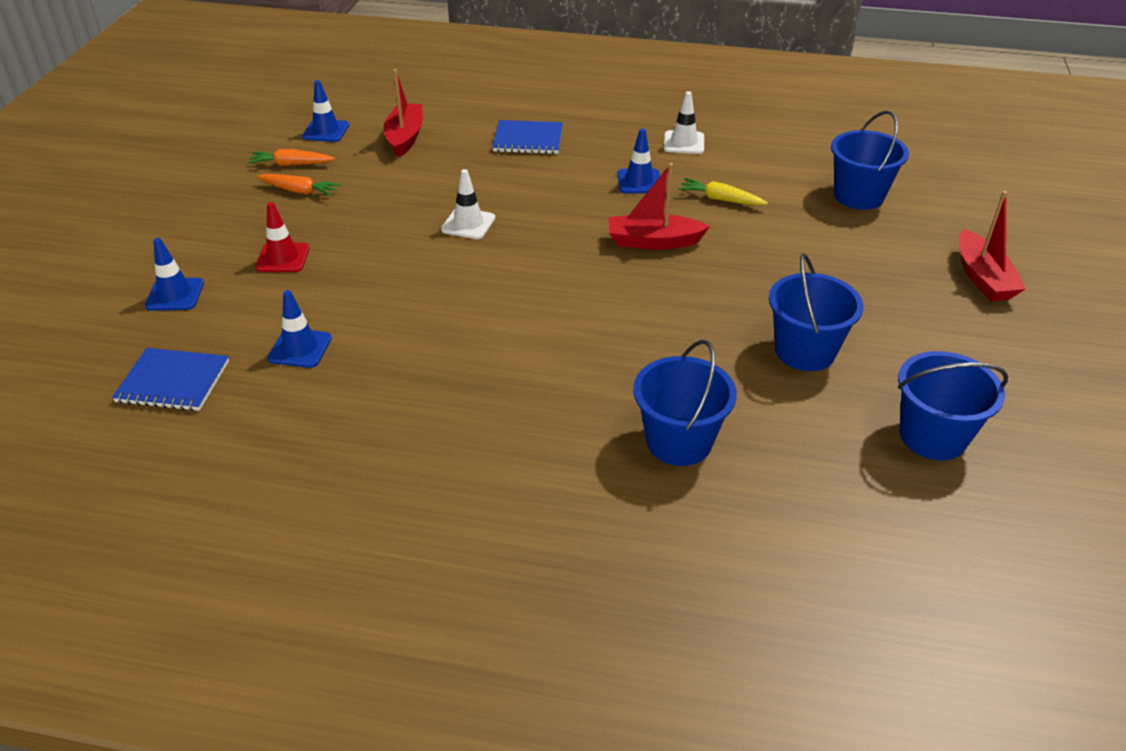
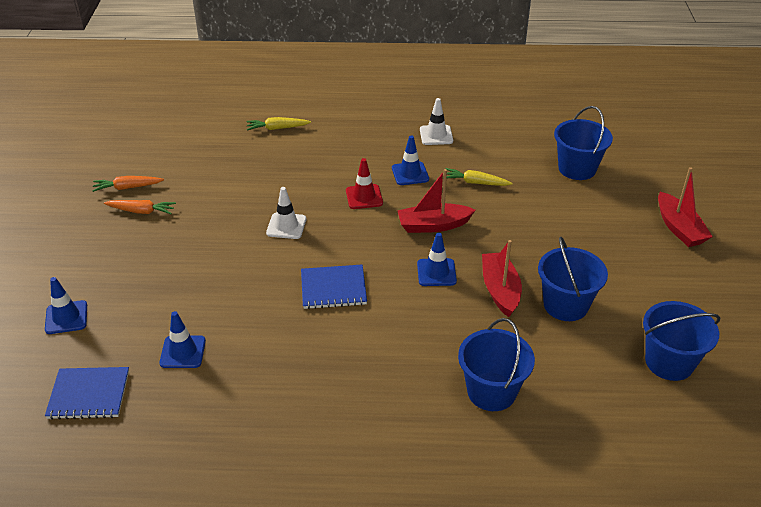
camera: 10 degrees left, 0 degrees up
red traffic cone [255,202,310,272] -> red traffic cone moved to [346,158,383,209]
blue traffic cone [302,80,349,142] -> blue traffic cone moved to [417,233,457,286]
red boat [383,69,423,157] -> red boat moved to [482,240,522,317]
blue notebook [492,120,563,154] -> blue notebook moved to [301,265,367,309]
none -> yellow carrot [246,117,311,130]

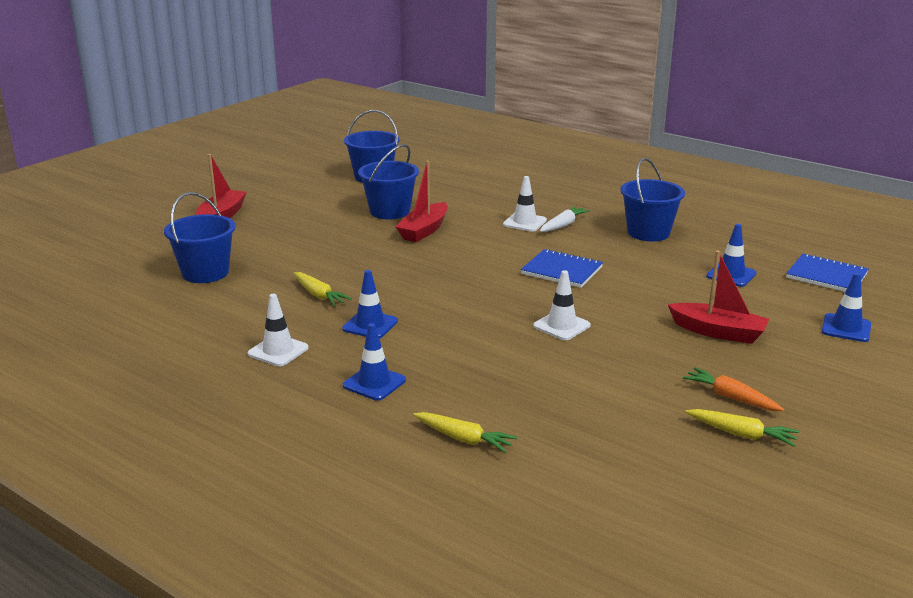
camera: 145 degrees left, 15 degrees down
orange carrot [92,176,164,192] -> yellow carrot [685,409,799,446]
red traffic cone [346,158,383,209] -> none
red boat [397,169,476,233] -> red boat moved to [668,251,769,344]
blue traffic cone [417,233,457,286] -> blue traffic cone moved to [343,323,406,400]
blue bucket [458,318,535,411] -> blue bucket moved to [620,158,685,241]
none -> white traffic cone [503,176,547,232]
none -> white carrot [540,206,590,232]

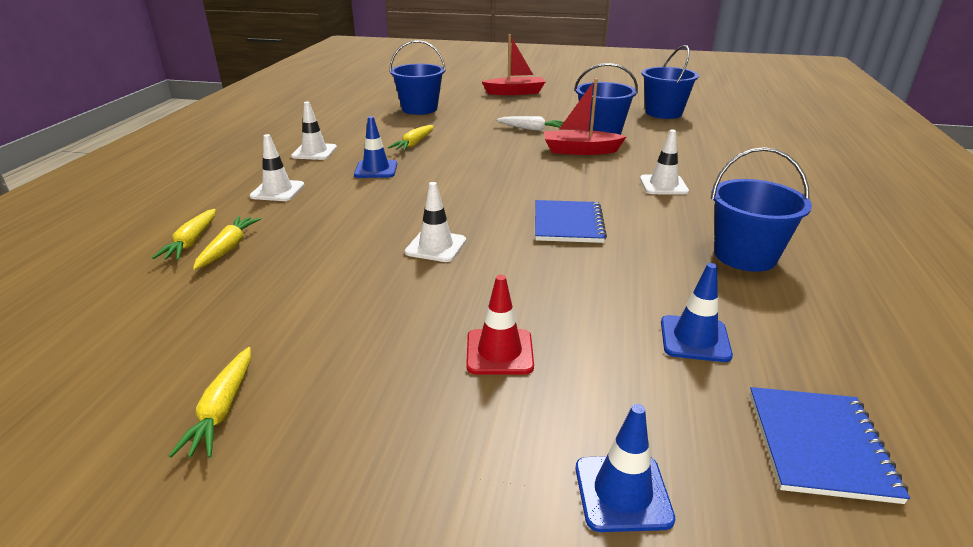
camera: 65 degrees right, 5 degrees up
blue traffic cone [343,323,406,400] -> white traffic cone [250,134,305,201]
white carrot [540,206,590,232] -> white carrot moved to [496,116,564,131]
red boat [668,251,769,344] -> red traffic cone [466,275,534,374]
orange carrot [682,367,784,411] -> none
none -> yellow carrot [193,216,261,270]

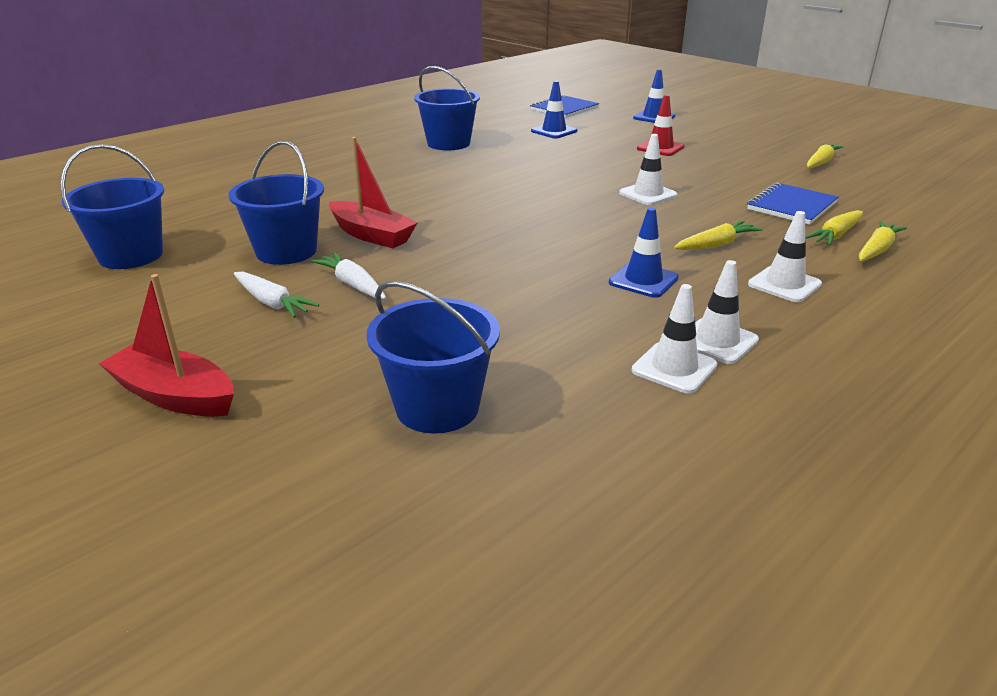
camera: 145 degrees left, 0 degrees up
yellow carrot [388,125,434,151] -> yellow carrot moved to [674,220,763,250]
blue notebook [535,200,607,243] -> blue notebook moved to [747,182,839,225]
white traffic cone [640,130,689,195] -> white traffic cone moved to [632,284,717,394]
none -> white carrot [234,272,319,318]

